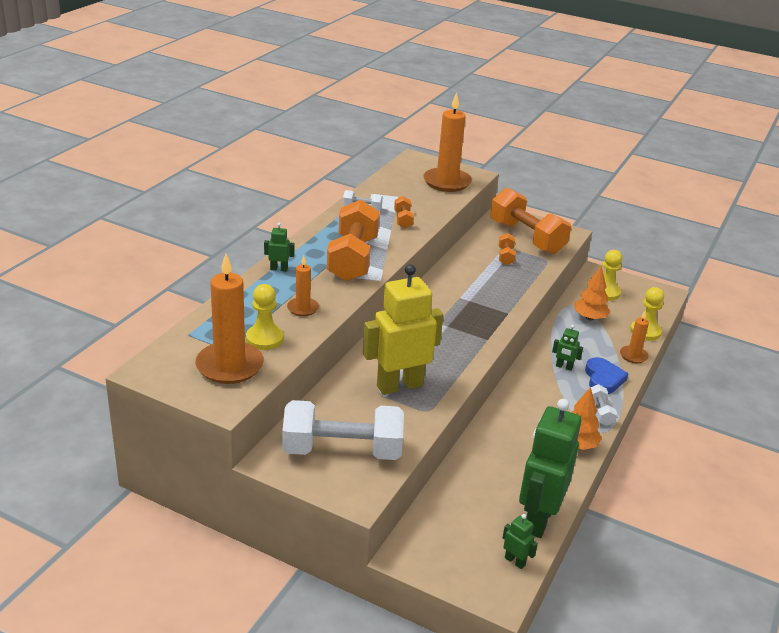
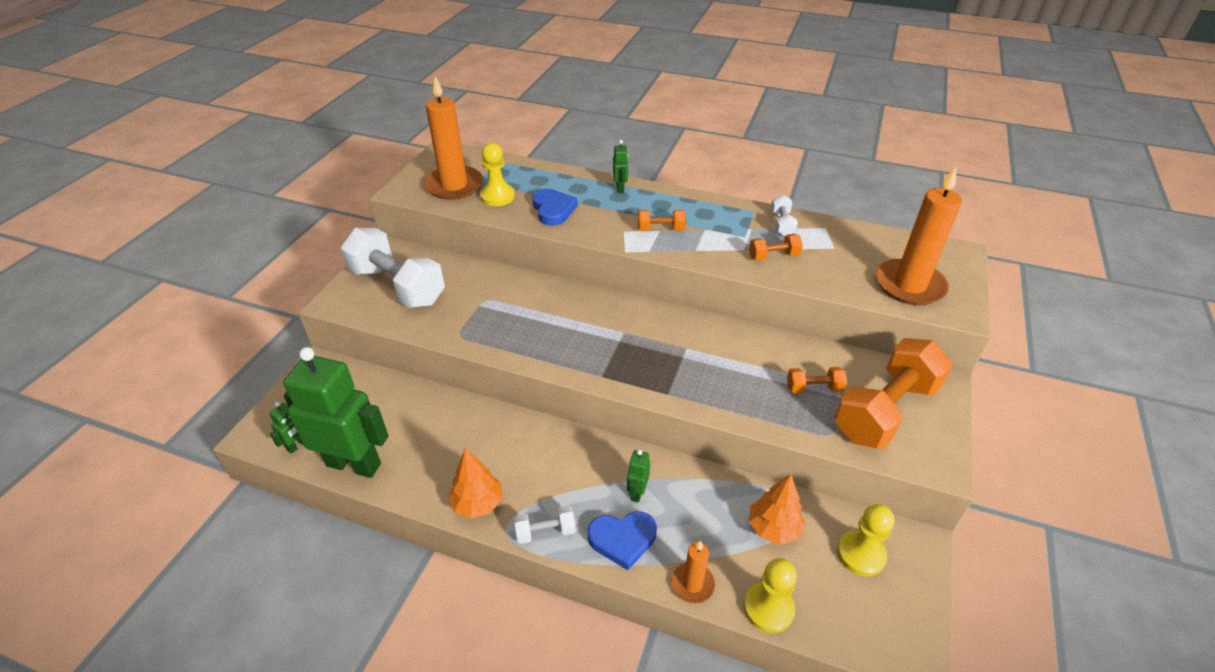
camera: 85 degrees right, 10 degrees up
white dumbbell [282,400,404,460] -> white dumbbell turned 45 degrees counterclockwise [341,228,445,308]
orange candle [287,256,319,316] -> blue heart [533,189,578,226]
orange dumbbell [327,200,380,282] -> orange dumbbell [638,210,686,231], size x0.43
yellow robot [363,264,443,395] -> none

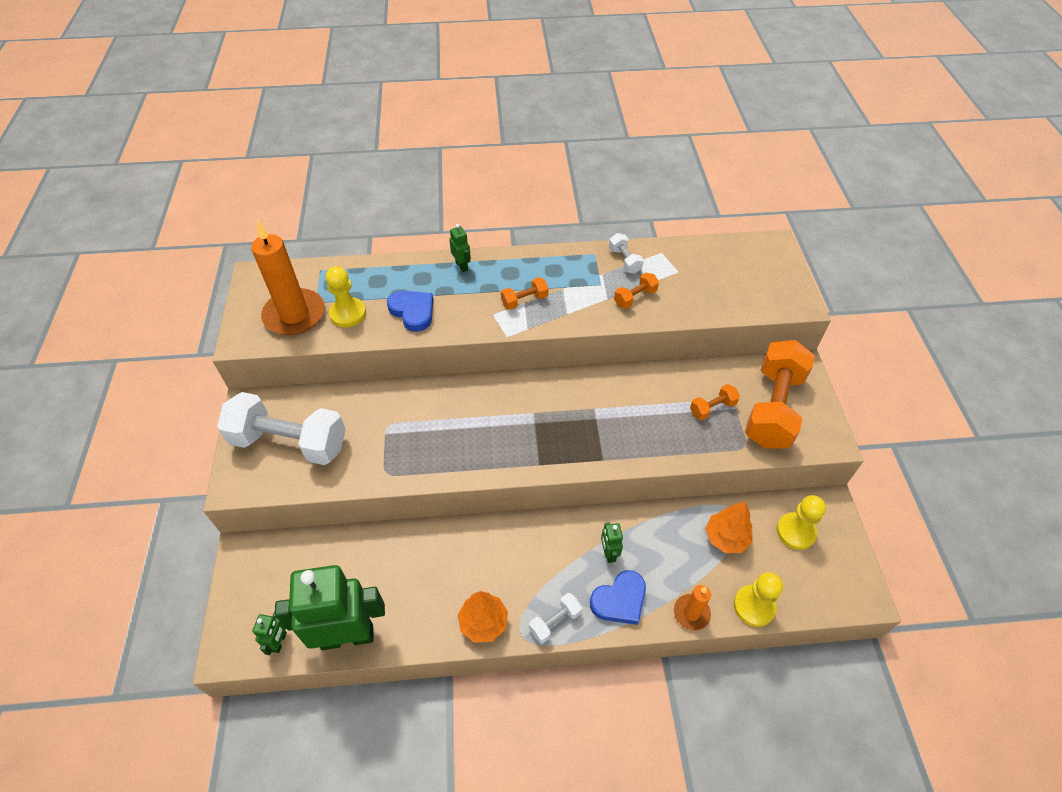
camera: 25 degrees left, 10 degrees up
orange candle [876,167,962,305] -> none

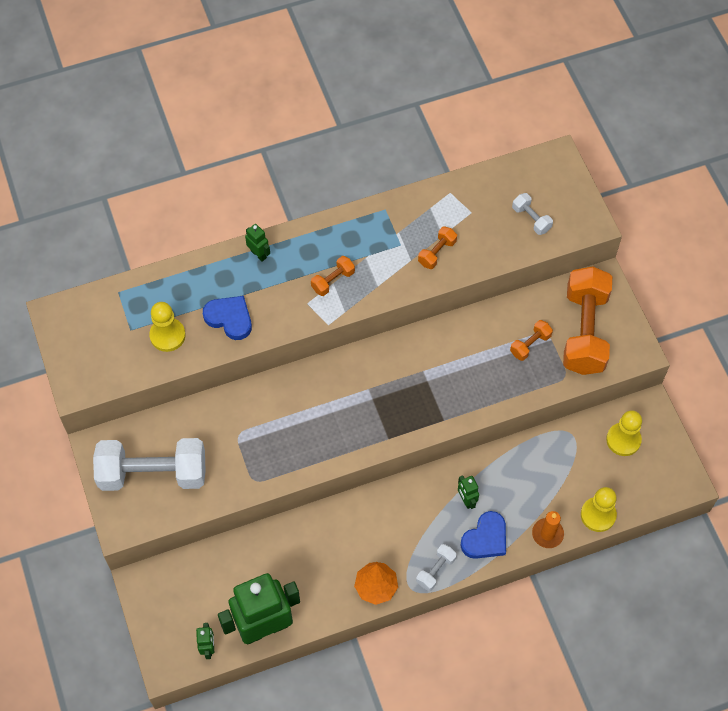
camera: 15 degrees left, 10 degrees up
orange candle [251,220,325,335] -> none
white dumbbell [609,233,644,274] -> white dumbbell moved to [512,193,553,235]
orange tree [705,501,753,553] -> none

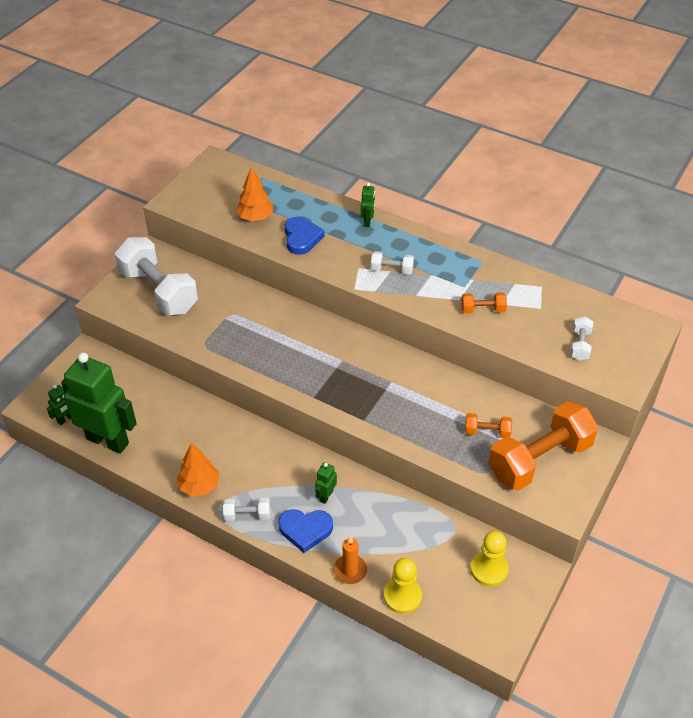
camera: 50 degrees right, 15 degrees down
yellow pawn [149,302,186,352] -> orange tree [236,167,273,221]
orange dumbbell [311,256,355,296] -> white dumbbell [371,251,414,274]

